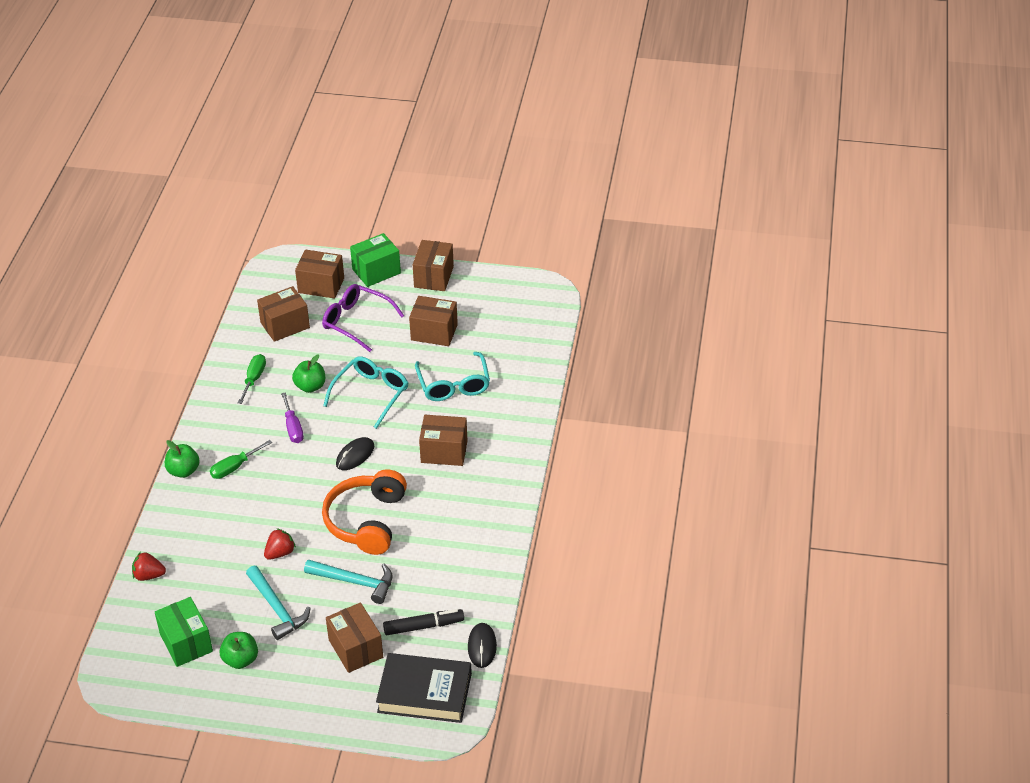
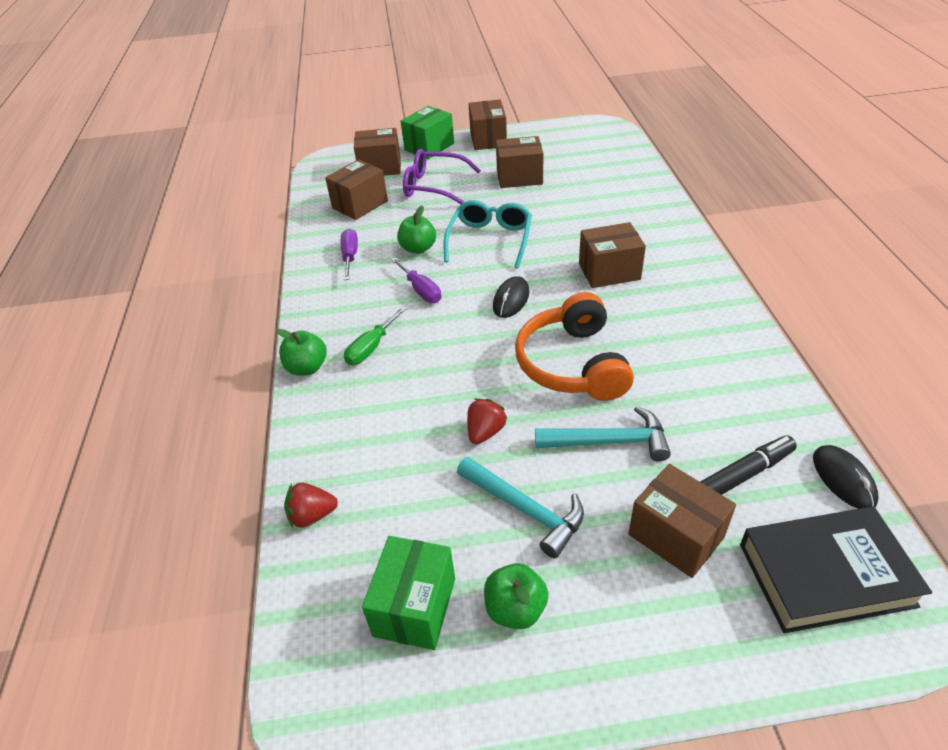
camera: 15 degrees left, 0 degrees up
green box [155,597,213,667] -> green box turned 60 degrees clockwise [362,536,455,650]
green screwdriver [238,354,266,404] -> purple screwdriver [341,229,358,280]
turquoise glasses [415,352,490,401] -> none

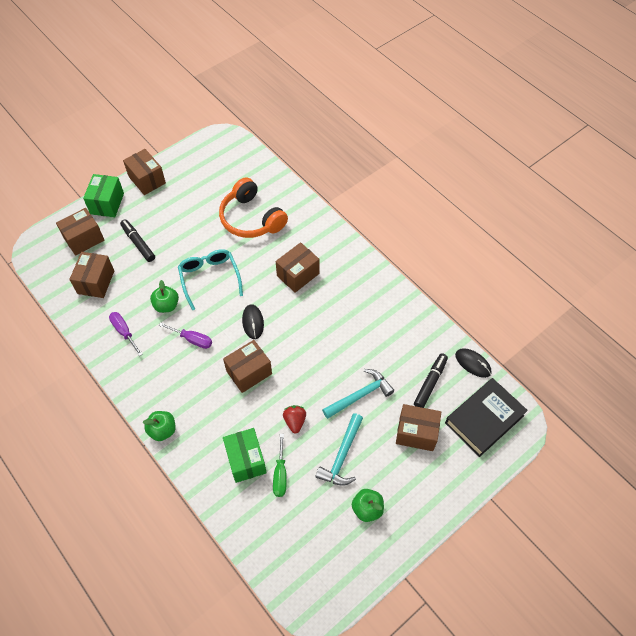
camera: 35 degrees left, 15 degrees up
red strawberry [284,483,338,528] -> none
green screwdriver [344,306,407,365] -> green screwdriver moved to [273,434,287,497]
green box [362,536,455,650] -> green box moved to [223,428,267,483]
purple glasses [403,149,481,204] -> black marker [120,219,155,262]
turquoise hammer [457,457,584,558] -> turquoise hammer turned 105 degrees clockwise [315,413,363,486]
brown box [496,136,544,188] -> brown box moved to [223,340,272,393]
orange headphones [515,292,634,401] -> orange headphones moved to [219,177,288,238]

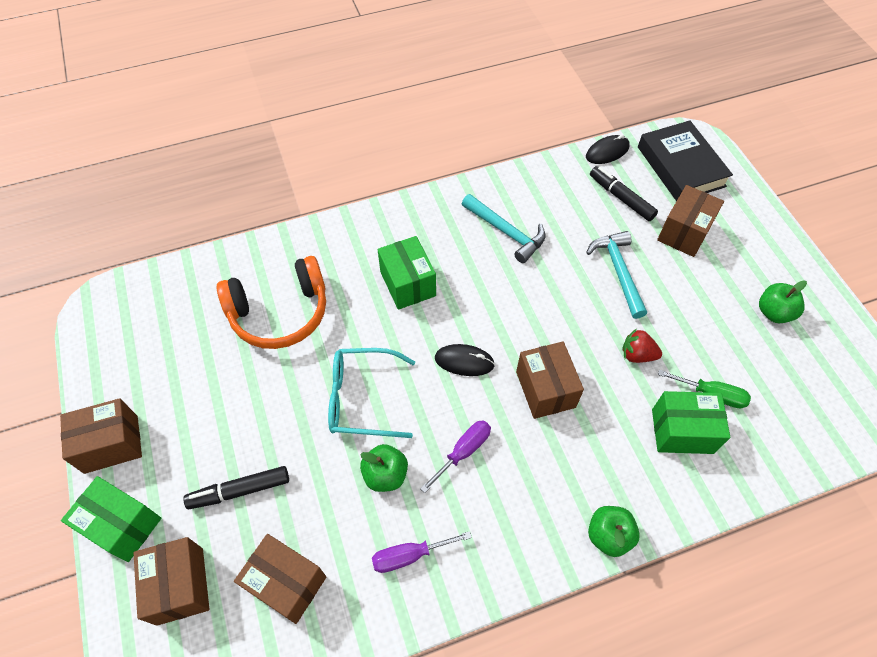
camera: 70 degrees left, 0 degrees up
brown box [276,242,319,293] -> green box [378,236,436,310]
turquoise hammer [315,413,363,486] -> turquoise hammer moved to [462,194,546,263]

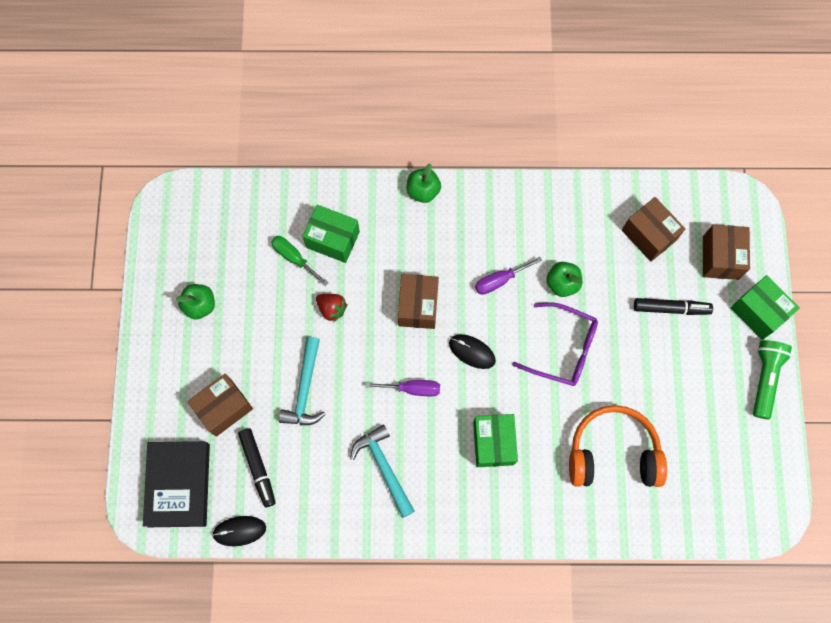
camera: 160 degrees left, 15 degrees up
brown box [60,398,142,474] -> green flashlight [753,340,792,419]
turquoise glasses [328,348,415,438] -> purple glasses [513,302,598,386]
purple screwdriver [372,531,472,573] -> purple screwdriver moved to [365,380,440,396]

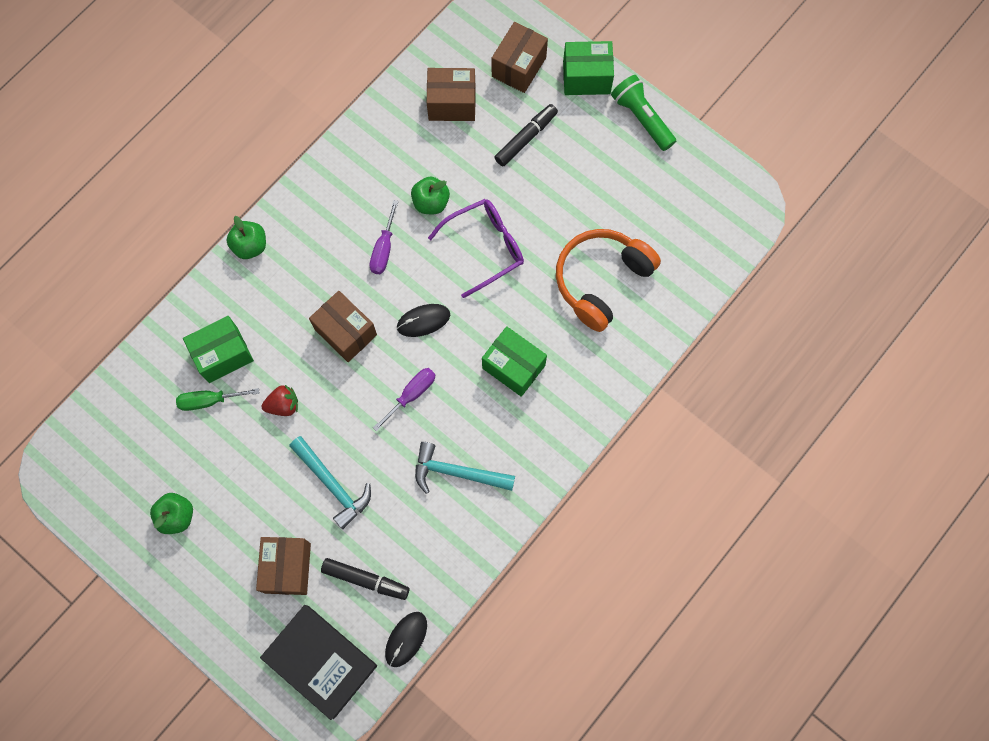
camera: 50 degrees left, 0 degrees up
brown box [703,225,750,280] -> brown box turned 75 degrees clockwise [492,22,548,93]

